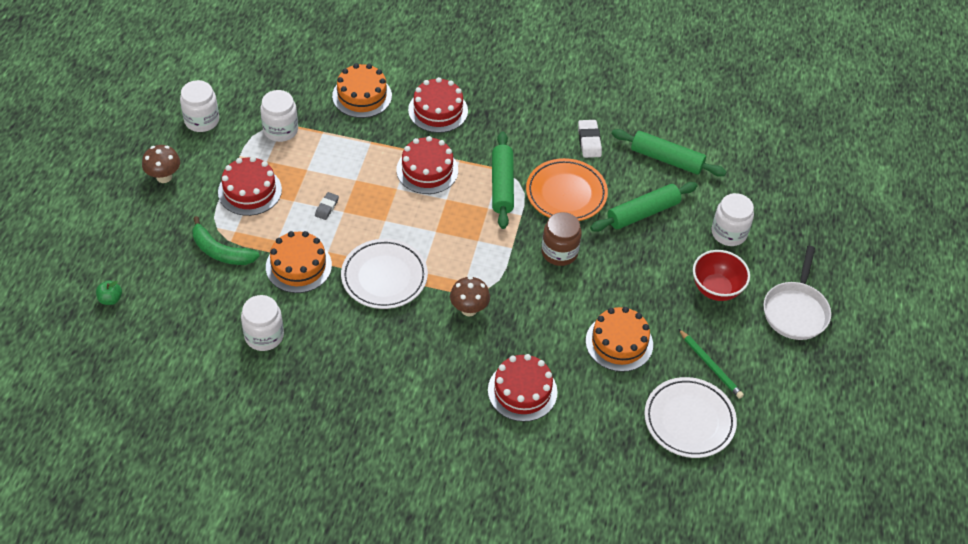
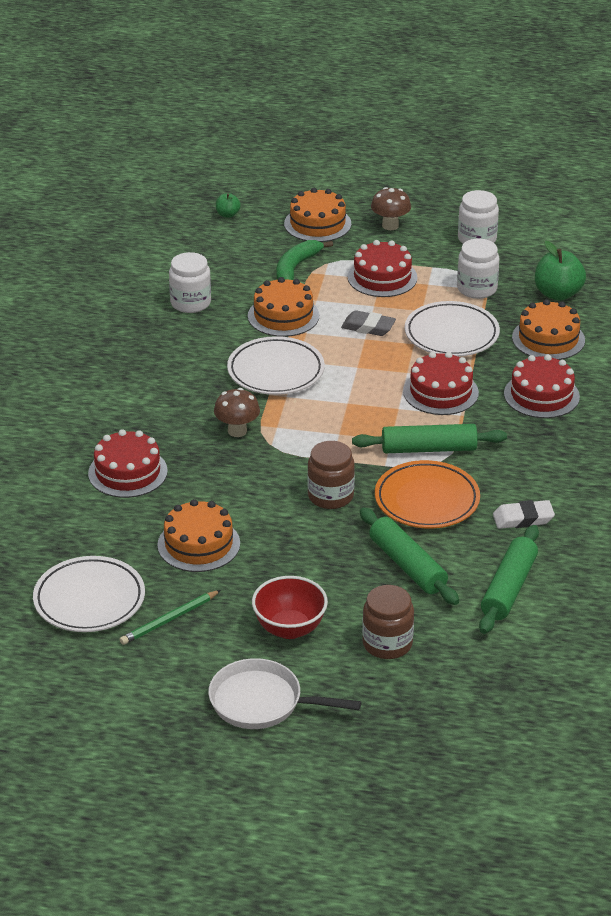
camera: 90 degrees right, 15 degrees down
grey eraser [315,192,339,220] -> grey eraser [341,310,396,336], size x1.52
white jar [712,193,754,246] -> brown jar [362,585,414,659]
none -> orange cake [284,188,351,242]
none -> white plate [405,301,500,356]
none -> green apple [535,241,586,301]

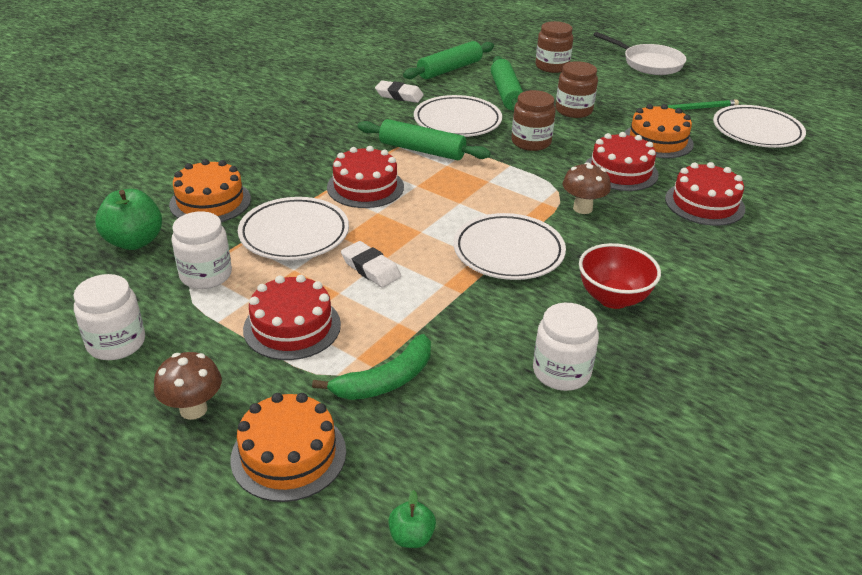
camera: 155 degrees left, 0 degrees up
orange cake [248,277,319,337] -> none
red bowl [252,576,328,639] -> red bowl moved to [579,243,661,309]
grey eraser [341,310,396,336] -> white eraser [341,241,401,288]
orange plate [375,460,480,528] -> white plate [414,95,502,137]
red cake [504,355,580,418] -> red cake moved to [585,132,659,191]
none -> brown jar [556,61,598,118]

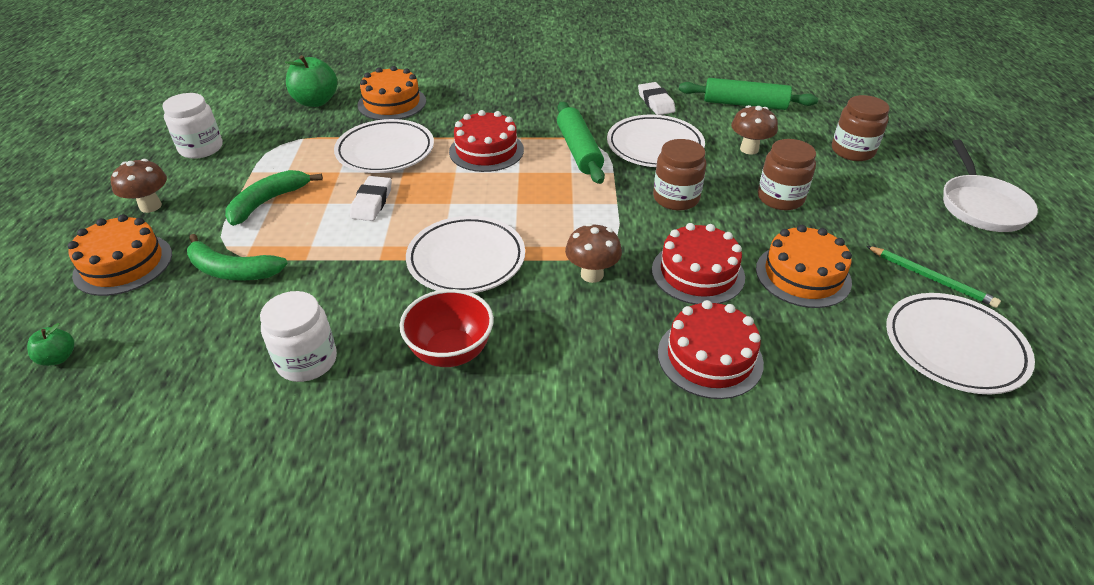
camera: 55 degrees right, 5 degrees up
white jar [171,211,232,289] -> none
red cake [243,275,341,360] -> green banana [225,170,323,226]
green rolling pin [491,56,523,113] -> brown mushroom [731,105,778,154]

